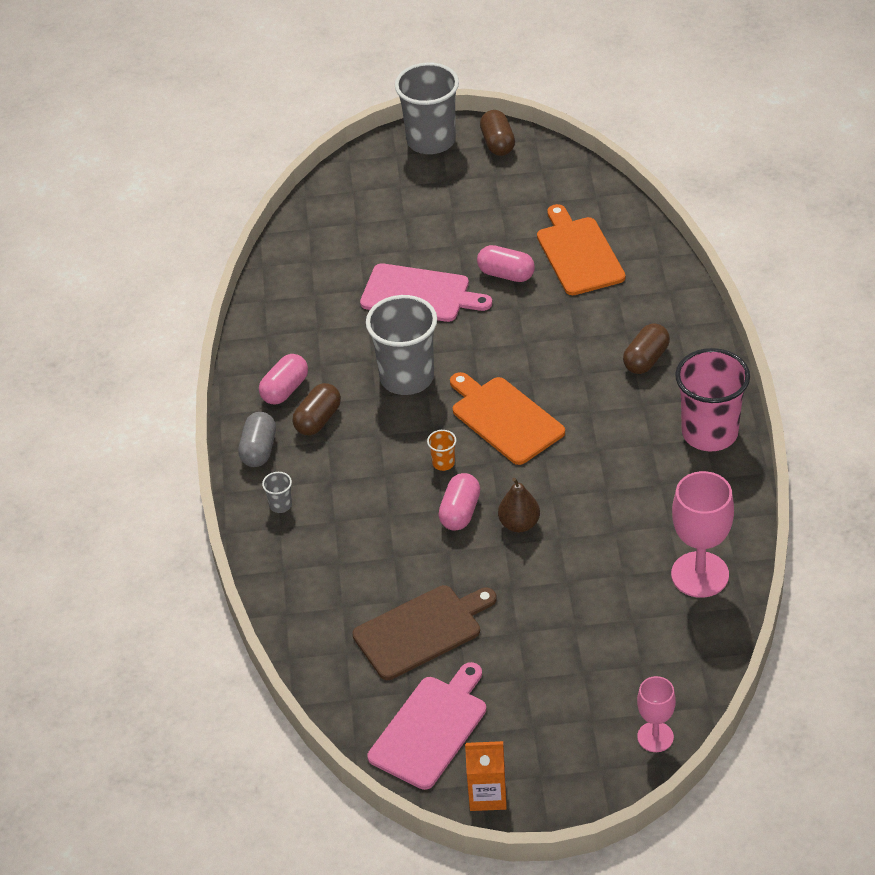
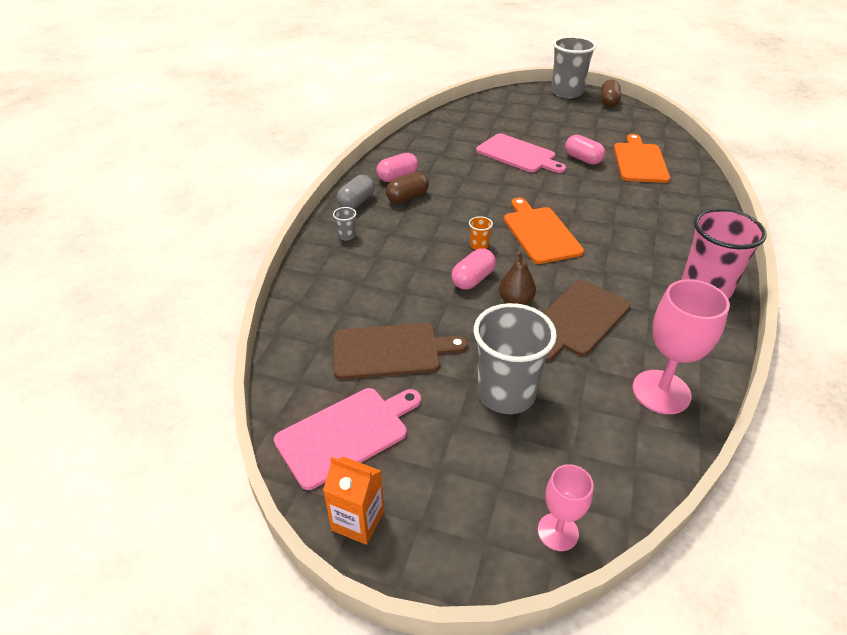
camera: 20 degrees right, 5 degrees down
grey cup [366,295,437,395] -> grey cup moved to [474,303,557,414]
brown capsule [623,323,670,374] -> none
none -> brown cutting board [543,280,631,362]

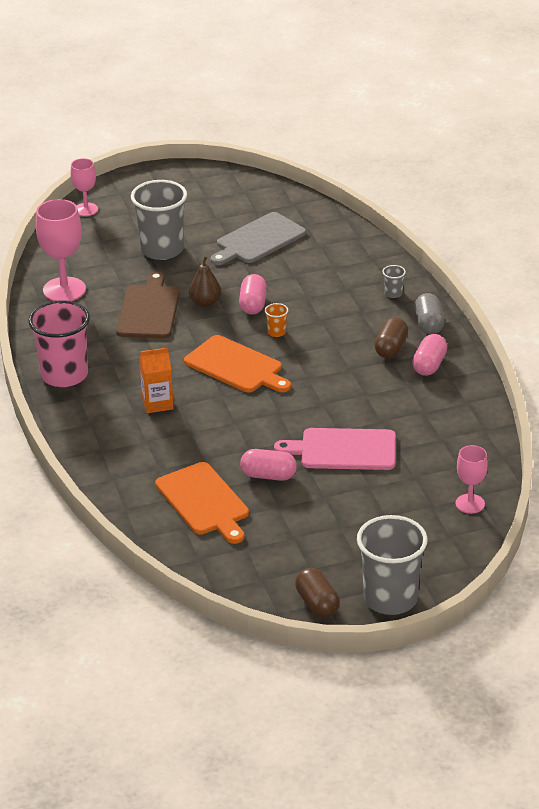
camera: 145 degrees right, 5 degrees down
pink cutting board [274,388,421,490] -> none
orange carton [323,457,384,545] -> orange carton moved to [139,347,174,413]
brown cutting board [333,323,468,380] -> grey cutting board [210,212,306,265]
none -> pink goblet [456,445,488,514]

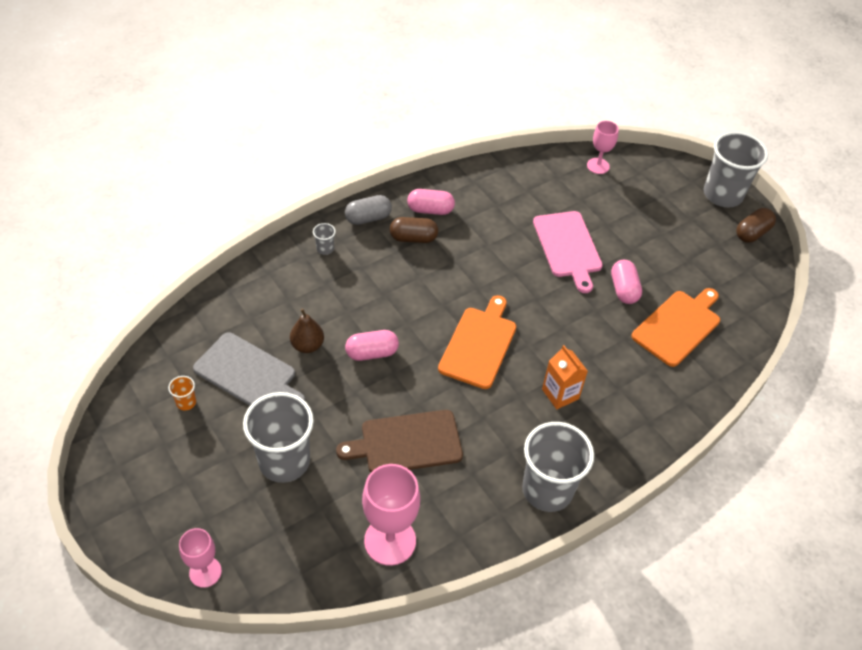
camera: 110 degrees left, 15 degrees up
pink cup [28,300,90,387] -> grey cup [522,422,594,512]
brown pear [189,256,221,307] -> brown pear moved to [290,308,324,353]
orange cup [265,303,288,337] -> orange cup moved to [168,376,196,411]

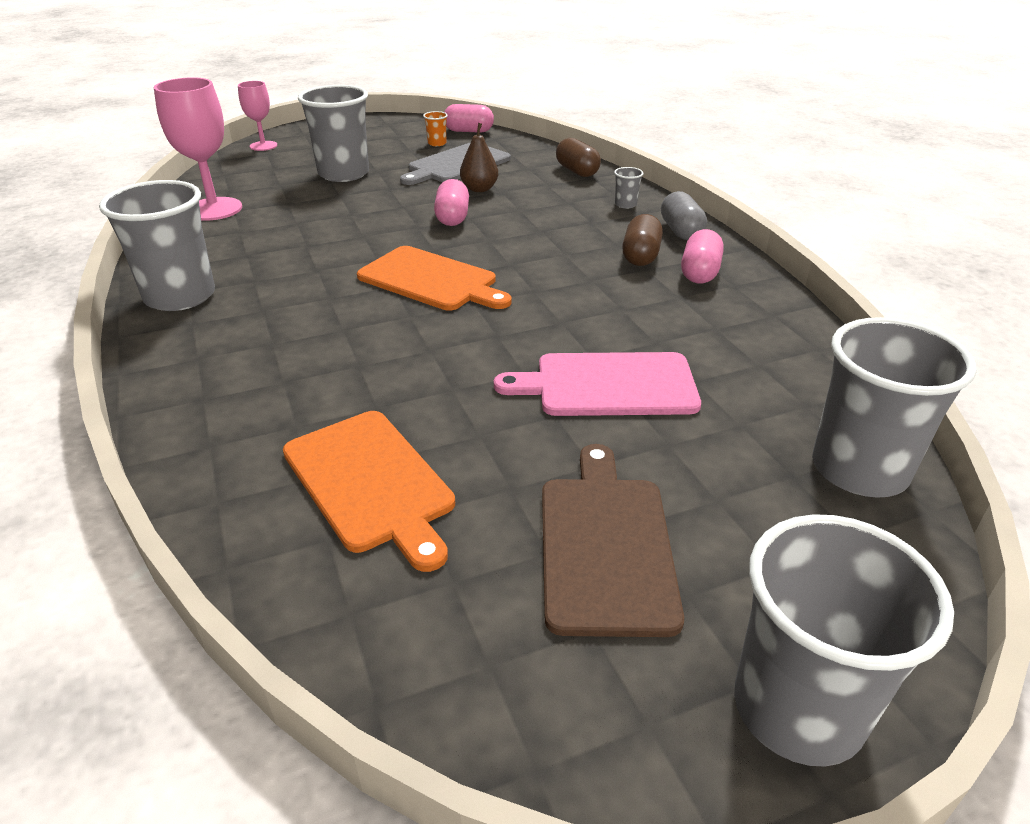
camera: 105 degrees right, 15 degrees down
brown cutting board [336,410,463,472] -> brown cutting board moved to [542,444,684,637]
orange carton [542,345,588,409] -> none
pink goblet [587,121,619,174] -> grey cup [812,317,977,498]
pink capsule [611,260,642,304] -> pink capsule moved to [444,104,494,133]
brown capsule [736,208,776,243] -> brown capsule moved to [556,138,601,177]

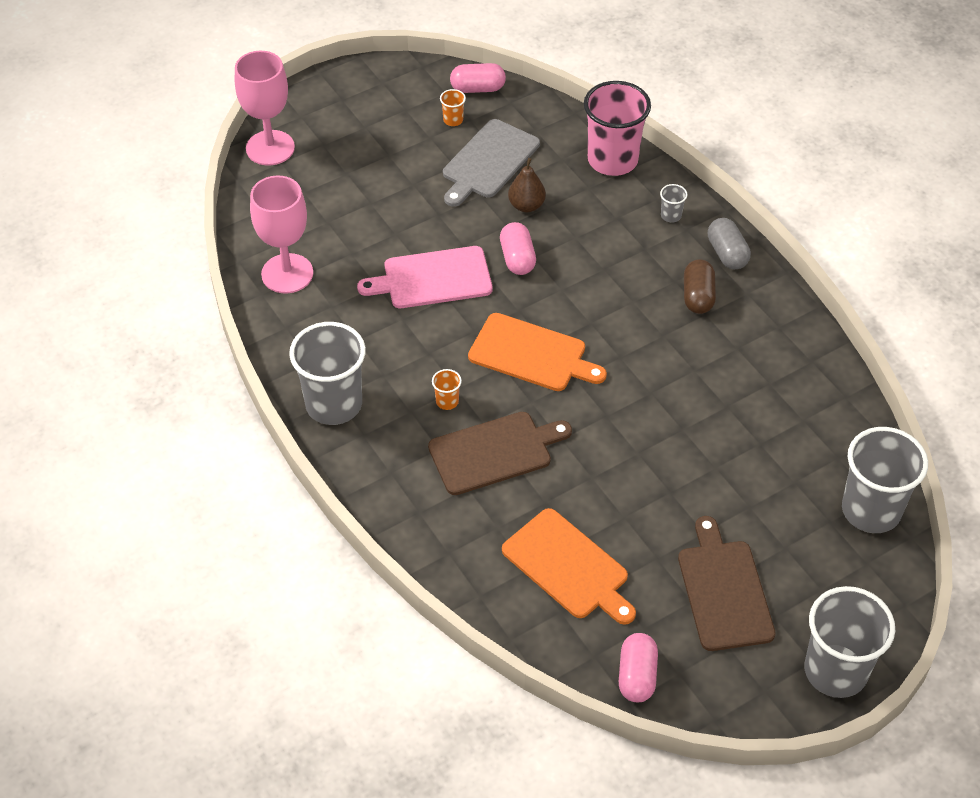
camera: 10 degrees left, 15 degrees up
pink goblet [238,81,277,151] -> pink goblet [235,51,295,166], size x1.68
grey cup [298,85,369,182] -> none
pink cutting board [494,352,701,416] -> pink cutting board moved to [357,246,492,308]
brown capsule [556,138,601,177] -> pink cup [584,81,651,176]
pink capsule [681,229,724,283] -> pink capsule moved to [619,633,658,702]
none -> brown cutting board [428,412,572,495]
none -> orange cup [432,369,462,410]

